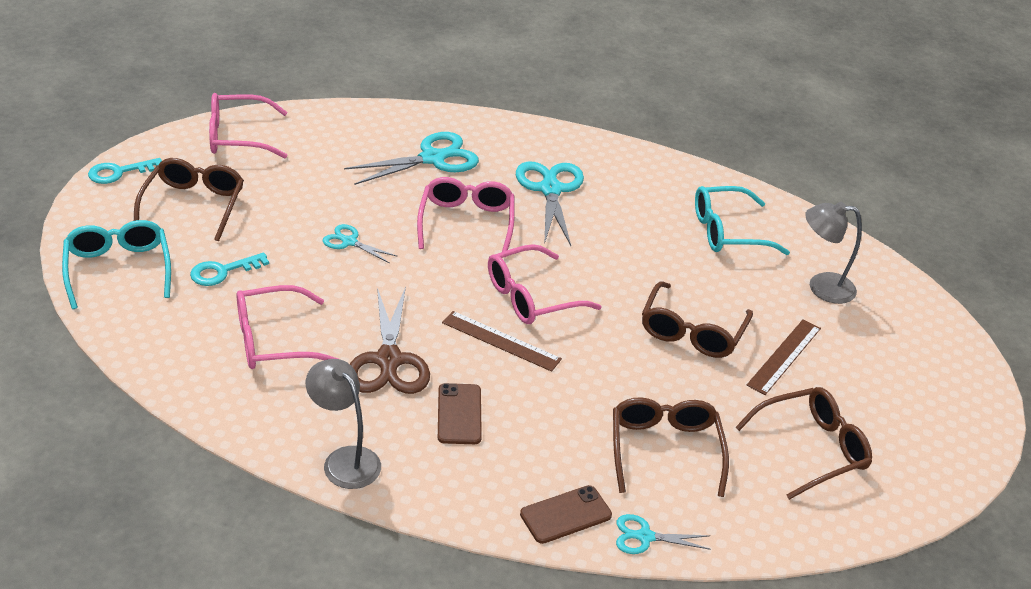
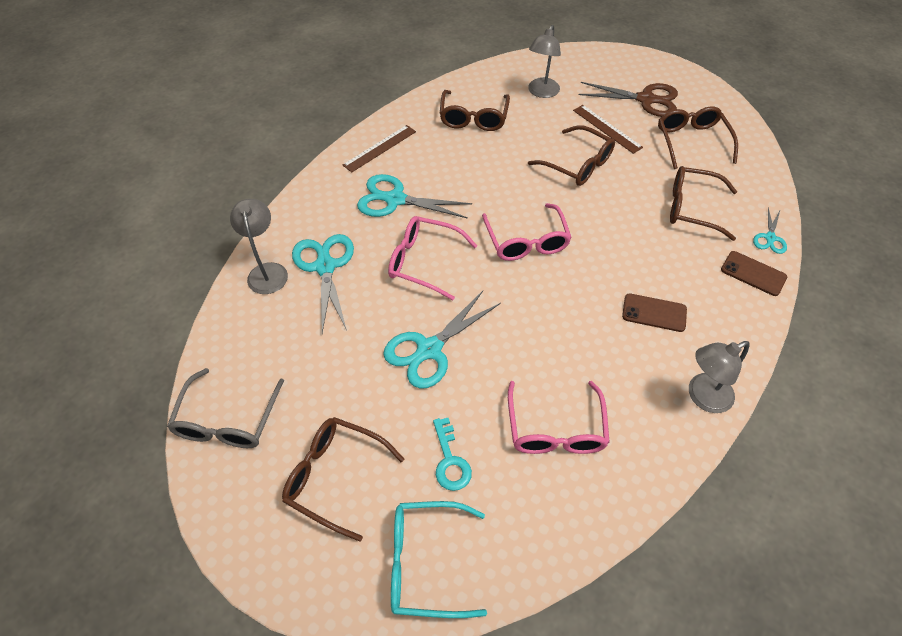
camera: 70 degrees left, 15 degrees up
turquoise key [88,158,162,184] -> none
pink glasses [209,93,288,158] -> grey glasses [167,368,284,448]
turquoise scissors [323,224,398,263] -> turquoise scissors [383,291,501,389], size x1.87
brown scissors [350,287,430,394] -> brown scissors moved to [578,82,678,117]
brown ruler [442,311,562,372] -> brown ruler moved to [343,125,416,172]
brown phone [520,485,612,544] -> brown phone turned 45 degrees counterclockwise [721,251,787,296]
turquoise glasses [695,186,790,255] -> brown glasses [440,90,510,131]
none -> grey lamp [230,199,288,294]

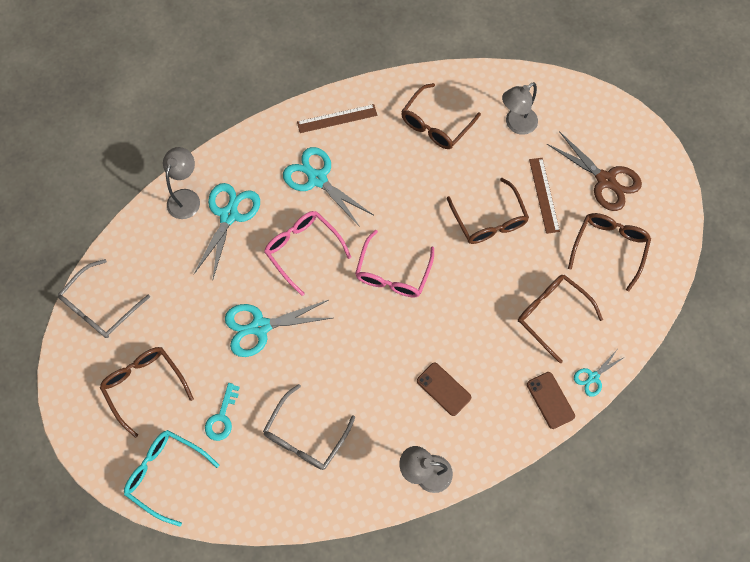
camera: 30 degrees right, 15 degrees up
pink glasses [508,381,610,454] -> grey glasses [263,384,355,470]

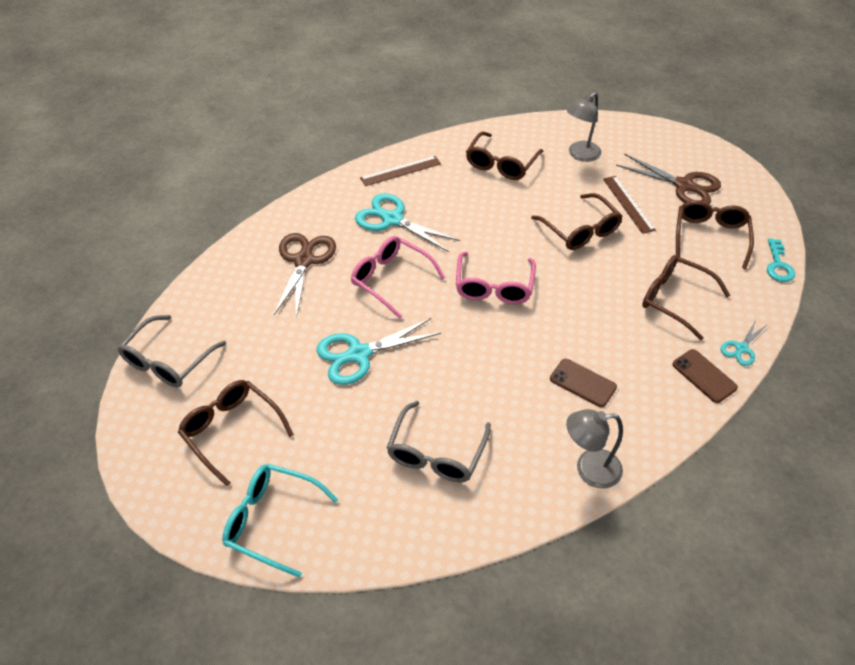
camera: 10 degrees left, 20 degrees down
grey lamp [163,147,200,219] -> none
turquoise scissors [194,183,260,278] -> brown scissors [274,233,336,318]
turquoise key [205,383,240,441] -> turquoise key moved to [767,238,795,282]

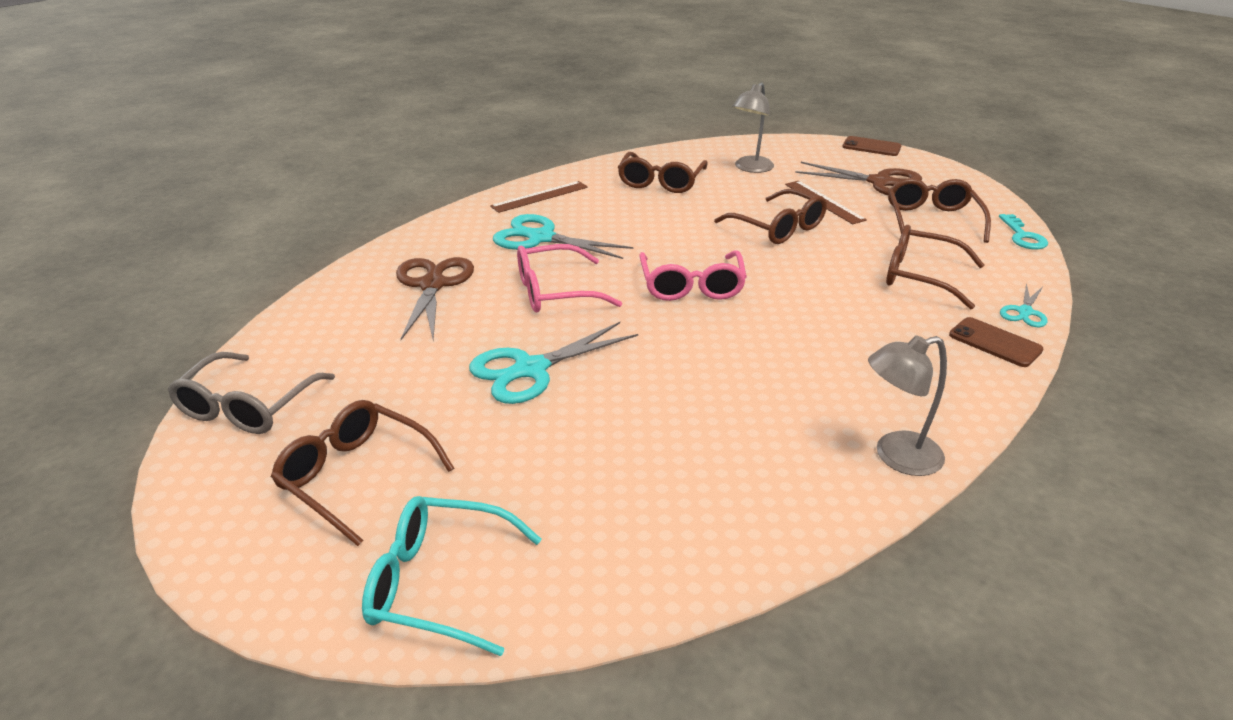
camera: 10 degrees left, 15 degrees down
pink glasses [351,236,445,319] -> pink glasses turned 45 degrees counterclockwise [517,244,622,312]
grey glasses [387,401,491,483] -> none
brown phone [550,359,617,407] -> brown phone moved to [842,136,902,156]

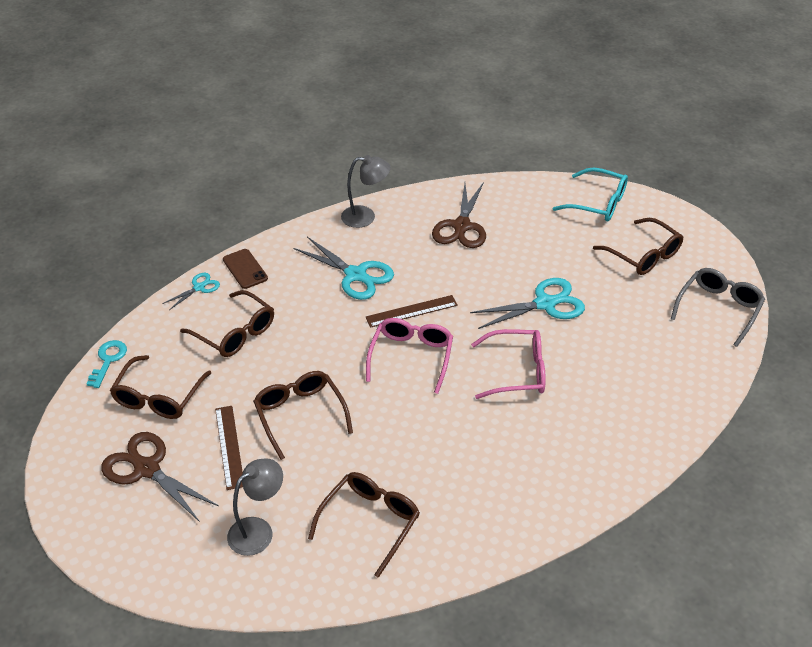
camera: 165 degrees left, 10 degrees up
brown scissors [396,257,474,340] -> brown scissors moved to [432,182,486,248]
brown ruler [490,181,588,213] -> brown ruler moved to [366,295,458,328]
turquoise scissors [493,214,634,259] -> turquoise scissors moved to [294,237,394,300]
brown phone [842,136,902,156] -> none

